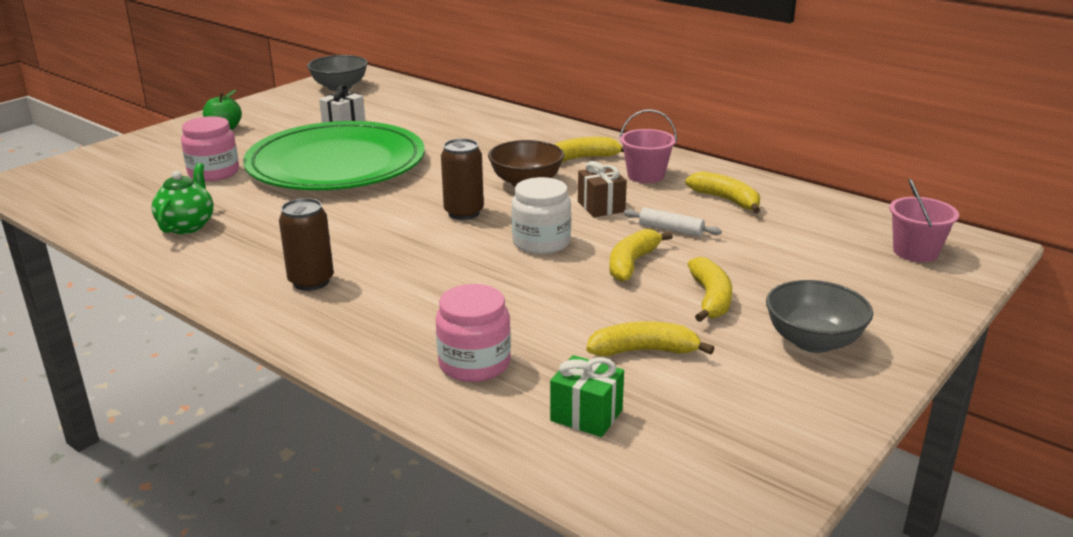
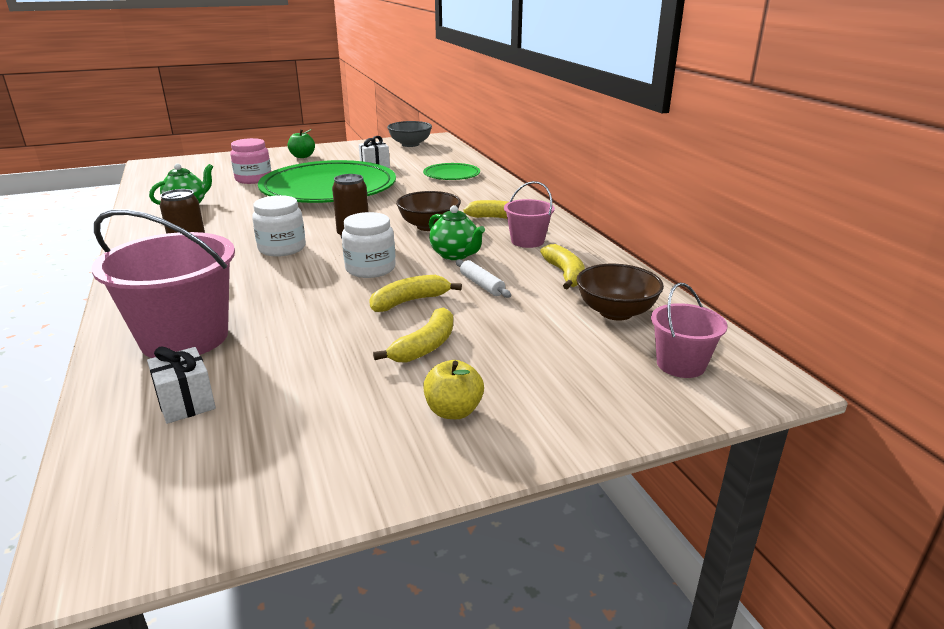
camera: 30 degrees right, 0 degrees up
pink jar [436,284,511,382] -> pink bucket [91,209,235,358]
green gift [550,355,624,437] -> white gift [147,347,216,424]
brown gift [578,161,627,217] -> green teapot [429,205,485,260]
yellow banana [587,321,714,356] -> none
grey bowl [766,280,873,353] -> yellow apple [423,360,484,419]
none -> white jar [252,195,306,257]
none -> green plate [423,163,480,180]
none -> brown bowl [576,264,664,321]

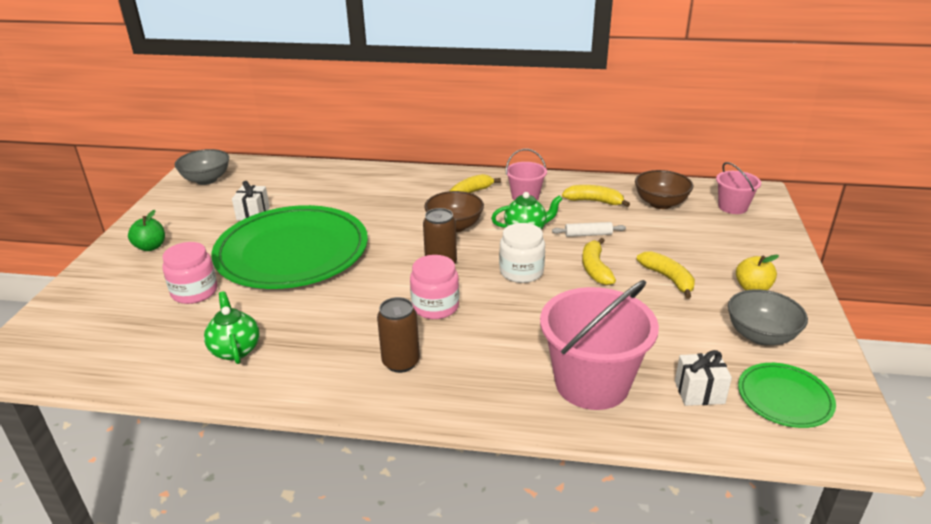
camera: 60 degrees left, 5 degrees up
white jar [252,195,306,257] -> pink jar [410,255,459,319]
green plate [423,163,480,180] -> green plate moved to [738,363,836,428]
none -> grey bowl [728,289,808,345]

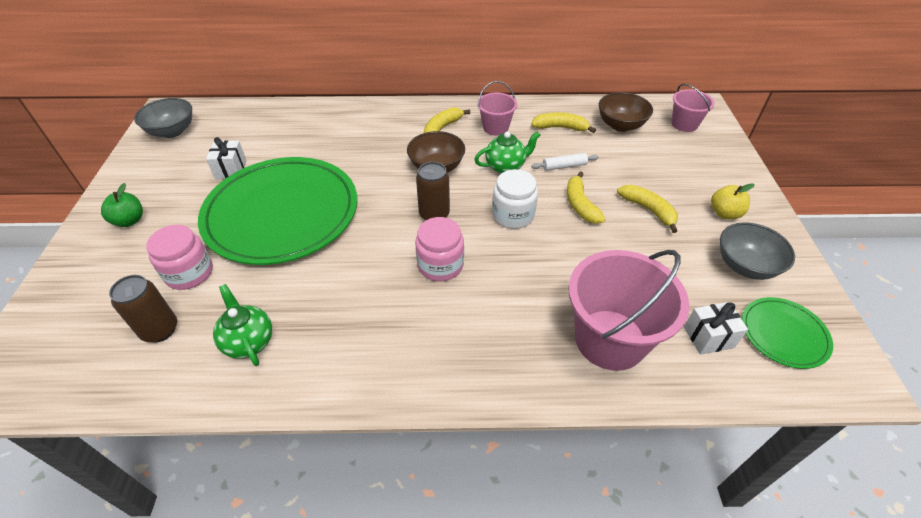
camera: 10 degrees left, 15 degrees up
brown can [377,297,420,373] -> brown can moved to [109,275,177,343]

